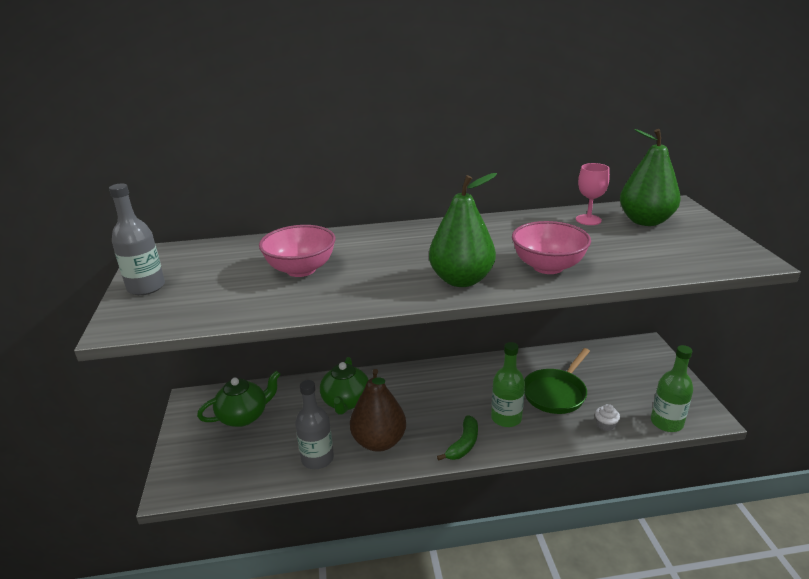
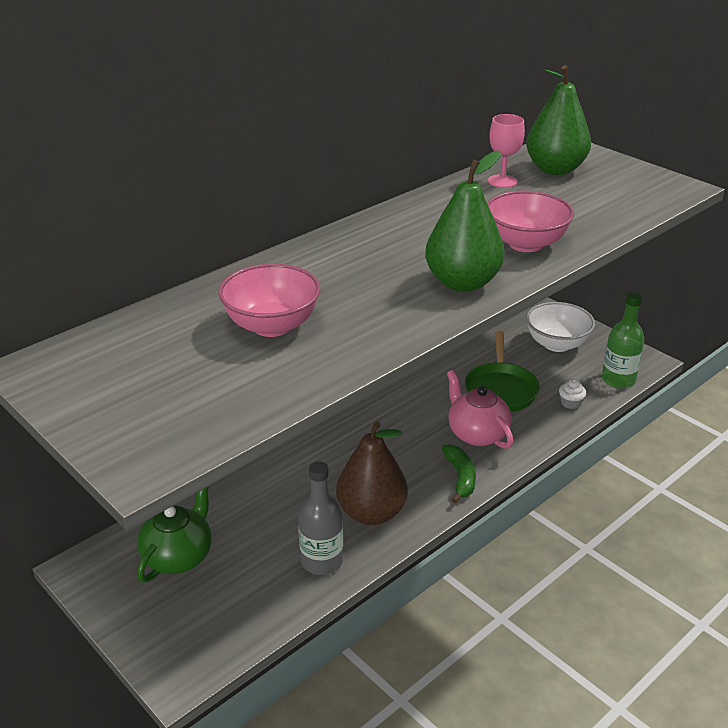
camera: 35 degrees left, 5 degrees up
grey bottle [109,184,165,295] -> none
green teapot [320,357,368,414] -> none
green bottle [491,342,525,427] -> pink teapot [447,370,513,449]
none -> white bowl [526,302,595,352]

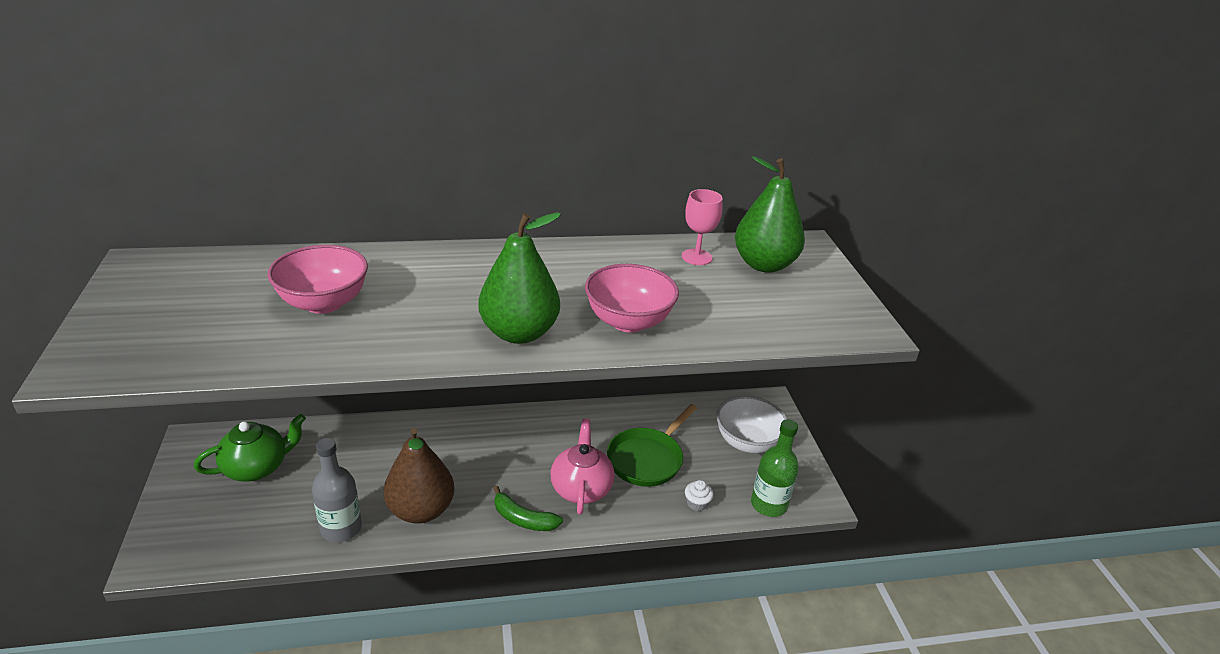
camera: 30 degrees right, 0 degrees up
green banana [441,444,476,503] -> green banana turned 90 degrees clockwise [493,486,563,531]

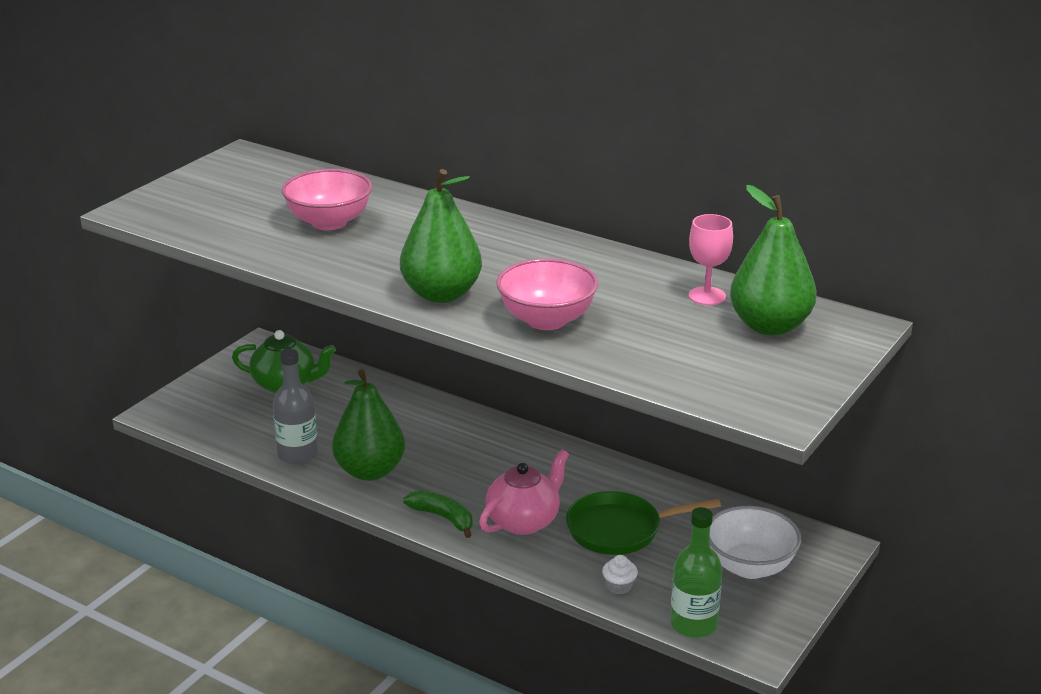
camera: 45 degrees right, 5 degrees down
brown pear [383,428,454,524] -> green pear [332,369,405,481]
green banana [493,486,563,531] -> green banana turned 150 degrees clockwise [403,491,473,538]

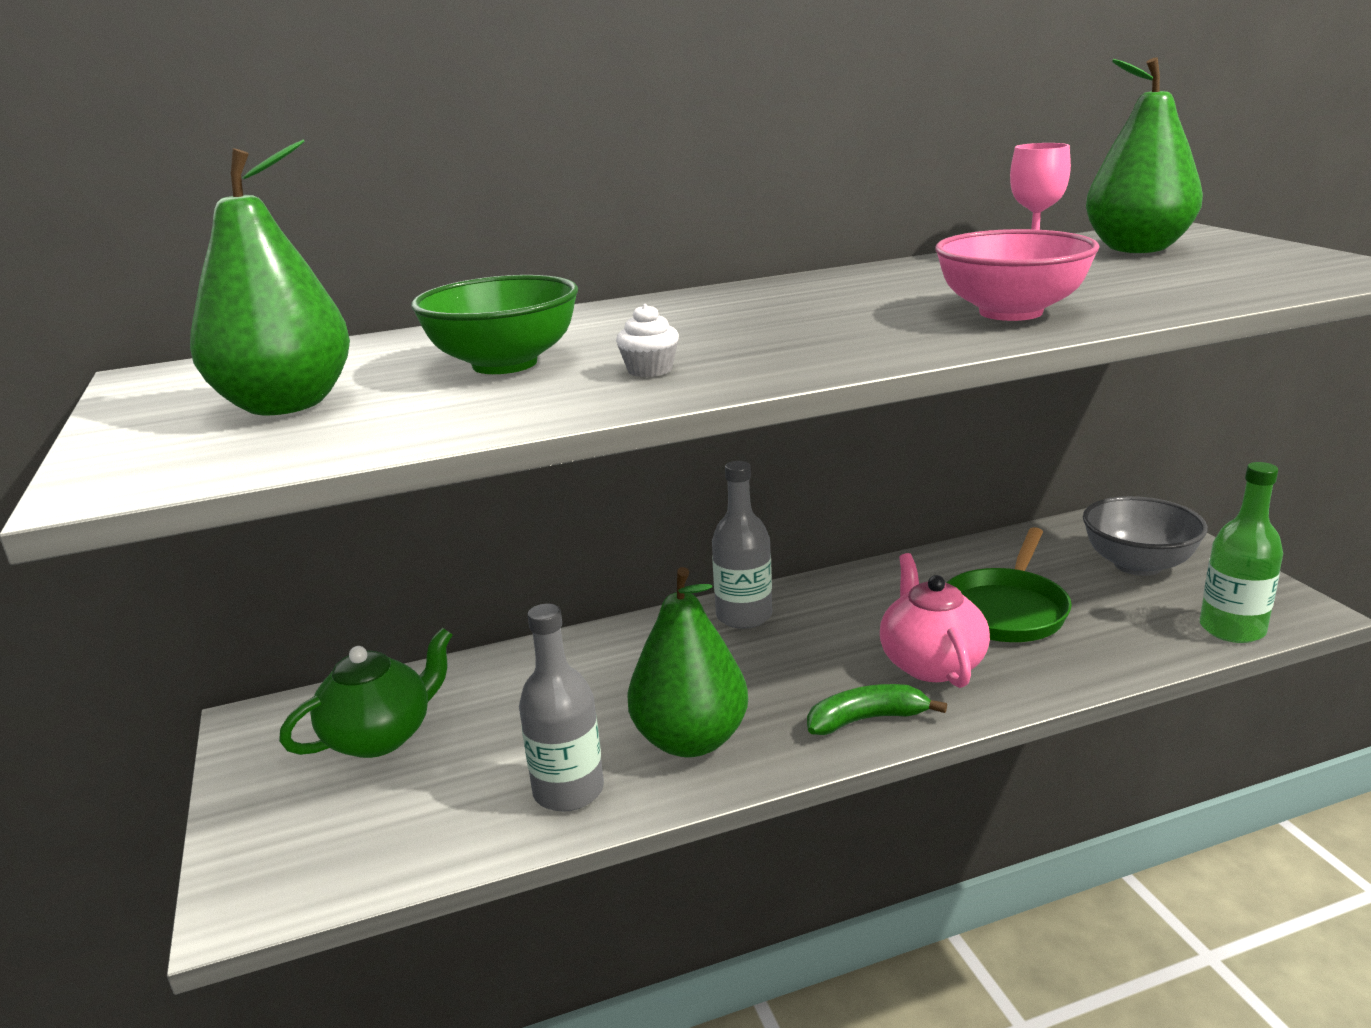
camera: 50 degrees left, 5 degrees down
pink bowl [282,169,372,230] -> green bowl [411,275,578,374]
green pear [400,169,482,303] -> green pear moved to [190,139,350,415]
white cupcake [602,555,638,595] -> white cupcake moved to [616,304,679,377]
white bowl [710,506,801,579] -> grey bowl [1083,496,1208,576]
none -> grey bottle [712,461,772,629]

